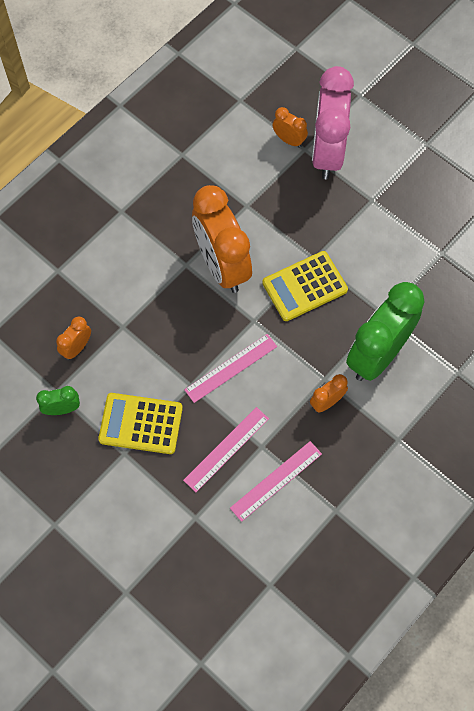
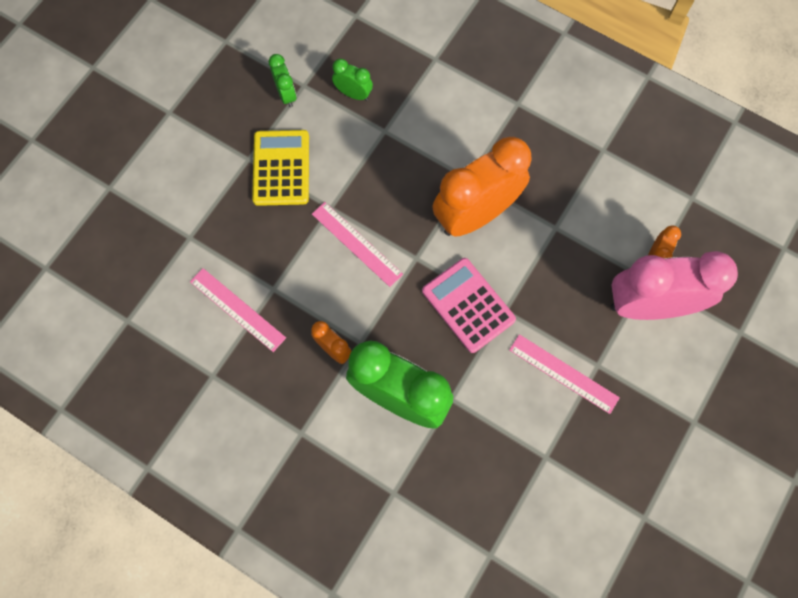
camera: 80 degrees right, 5 degrees up
orange clock [56,317,91,360] -> green clock [332,59,373,101]
pink ruler [183,407,269,492] -> pink ruler moved to [509,334,620,414]
yellow calculator [262,251,348,321] -> pink calculator [422,258,516,353]

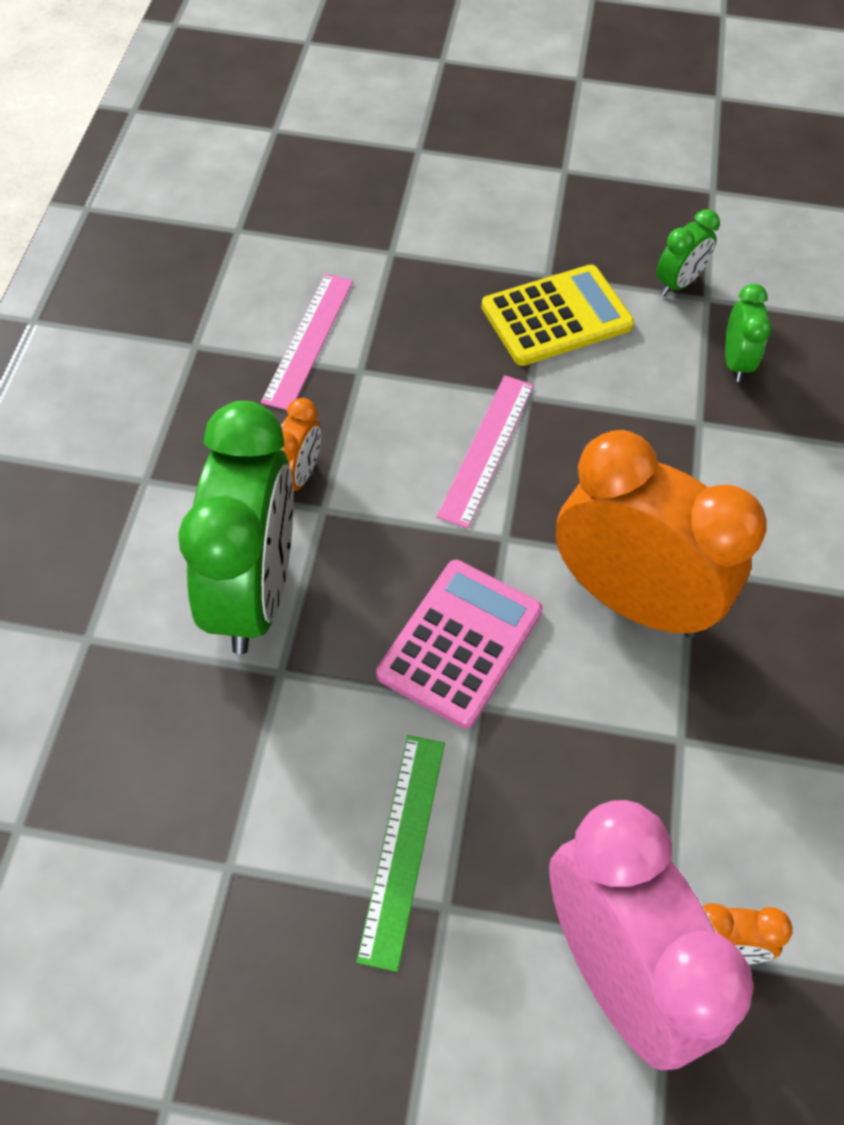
camera: 65 degrees right, 15 degrees down
pink ruler [509,334,620,414] -> green ruler [357,735,445,972]

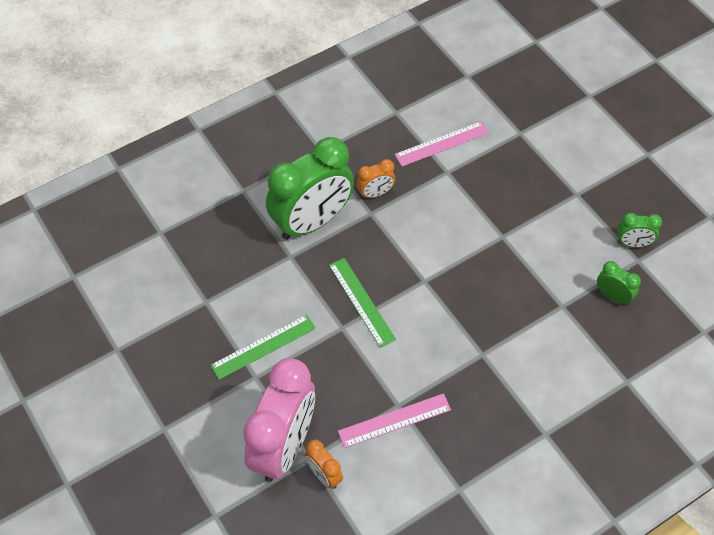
camera: 50 degrees right, 0 degrees up
pink calculator [376,560,543,728] -> green ruler [329,258,396,348]
pink ruler [437,375,534,528] -> pink ruler moved to [338,393,451,448]
yellow calculator [481,265,634,366] -> none
orange clock [556,430,767,637] -> none
green clock [725,284,772,382] -> green clock turned 105 degrees counterclockwise [597,261,641,305]

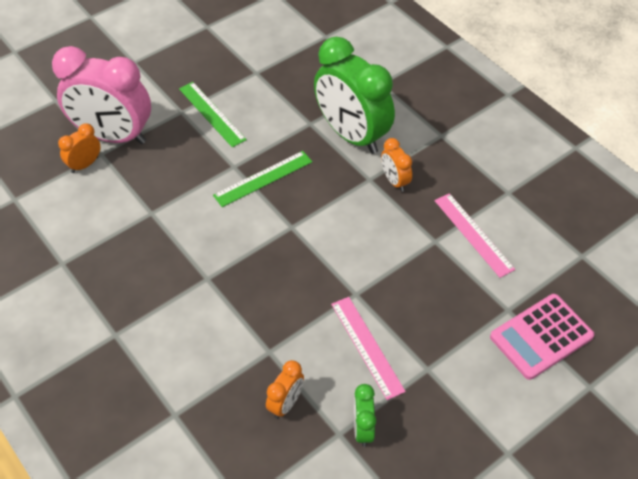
camera: 85 degrees right, 5 degrees down
pink ruler [338,393,451,448] -> pink ruler moved to [331,297,406,400]
green clock [597,261,641,305] -> orange clock [266,360,304,419]
none -> pink calculator [490,294,595,380]

